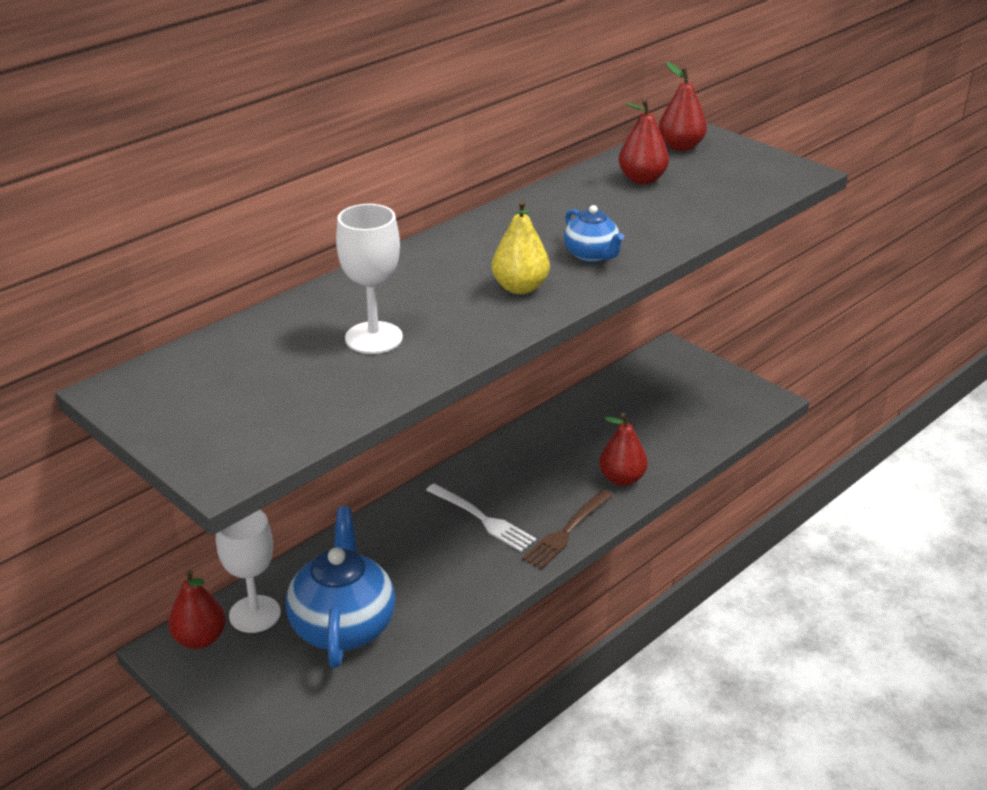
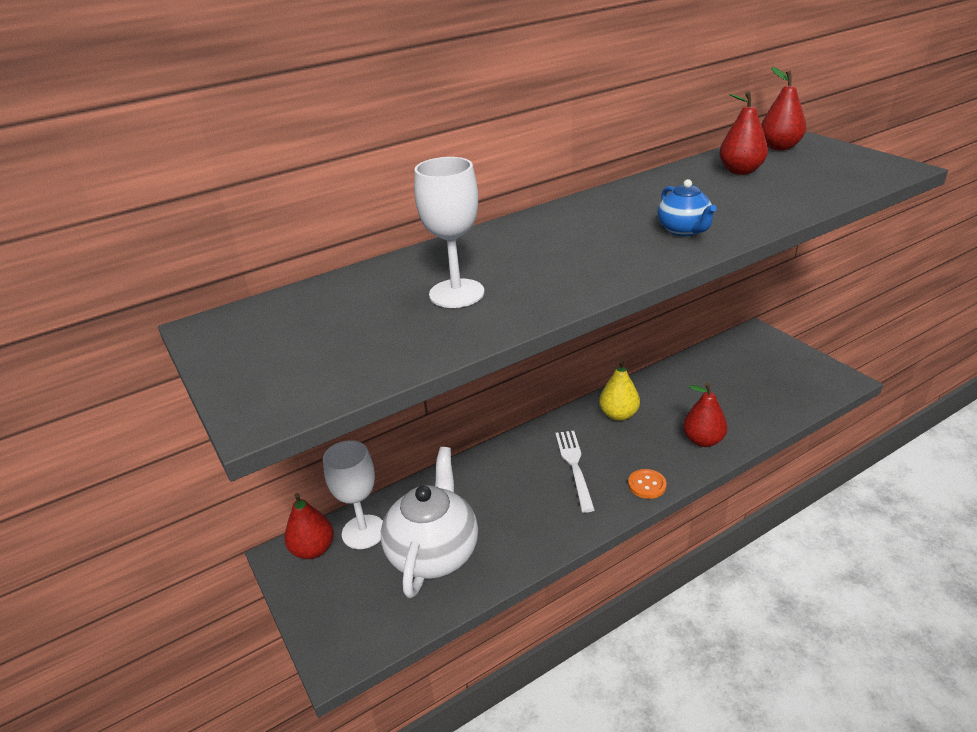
camera: 15 degrees right, 0 degrees up
blue teapot [286,507,395,668] -> white teapot [381,447,478,598]
white fork [426,483,536,552] -> white fork turned 150 degrees counterclockwise [555,431,595,513]
yellow pear [492,200,550,294] -> yellow pear moved to [599,360,640,421]
brown fork [522,489,613,570] -> orange button [628,469,667,499]

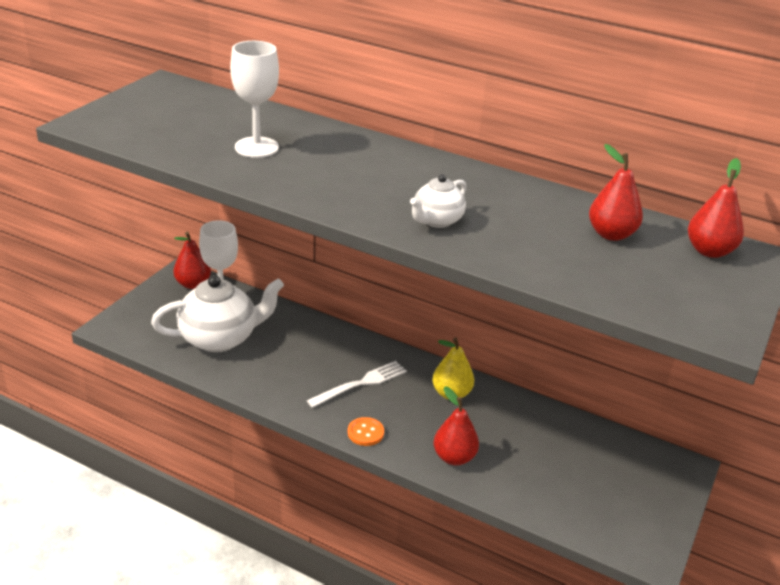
camera: 55 degrees right, 0 degrees up
blue teapot [657,179,717,236] -> white teapot [410,174,467,228]

